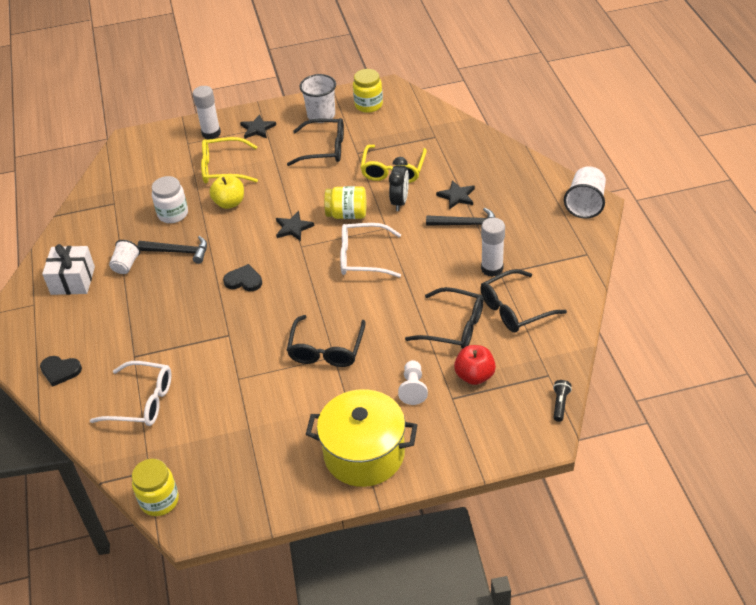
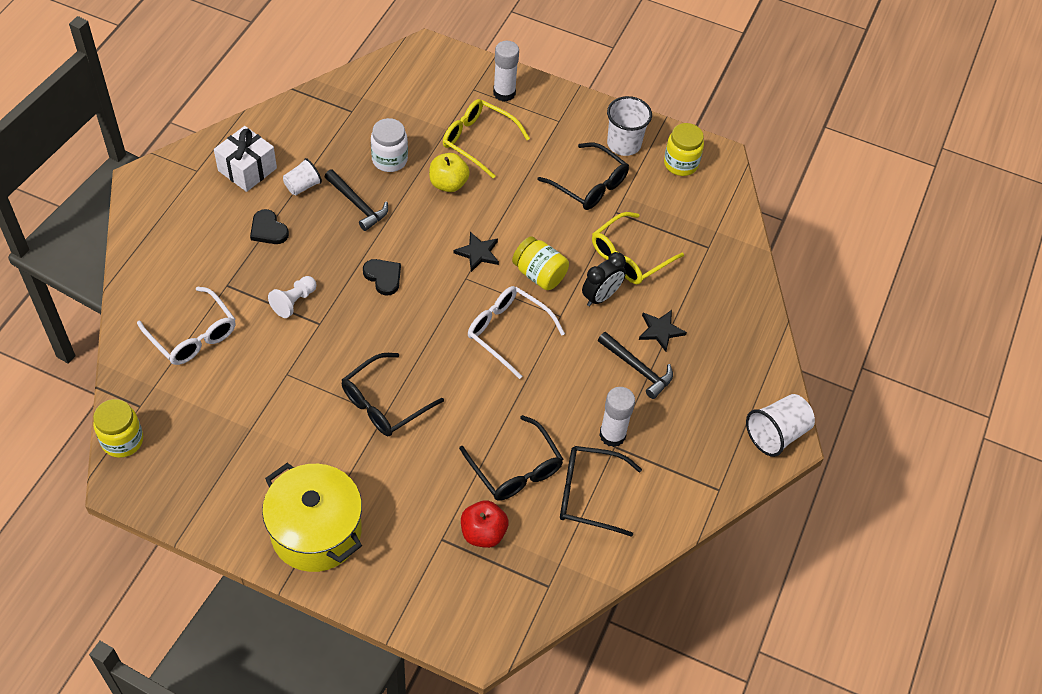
camera: 30 degrees right, 10 degrees up
black heart [40,356,82,387] -> black heart moved to [250,209,289,244]
black star [240,114,276,139] -> none
white pawn [398,360,428,405] -> white pawn moved to [268,276,317,318]
black flashlight [553,380,572,422] -> none

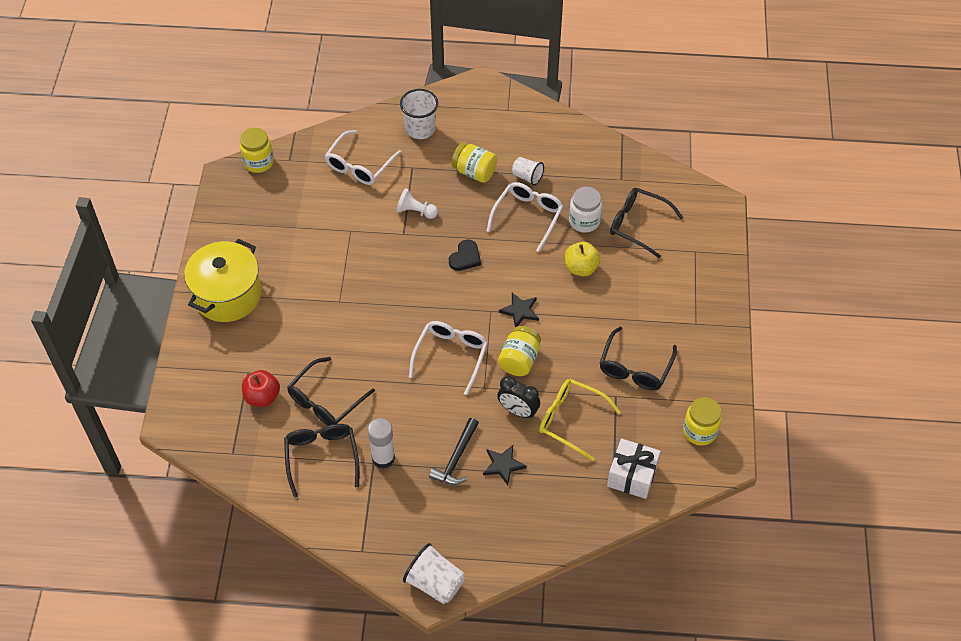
camera: 75 degrees right, 0 degrees up
white gift [214,126,277,192] -> white gift moved to [607,438,661,499]
black heart [250,209,289,244] -> yellow jar [451,142,497,183]
black hammer [325,169,388,231] -> white glasses [487,182,563,252]
black glasses [342,353,444,436] -> black glasses moved to [610,188,683,259]
yellow glasses [443,99,530,179] -> none
white glue stick [493,41,519,101] -> none
white cup [607,96,652,156] -> white cup moved to [400,89,438,139]

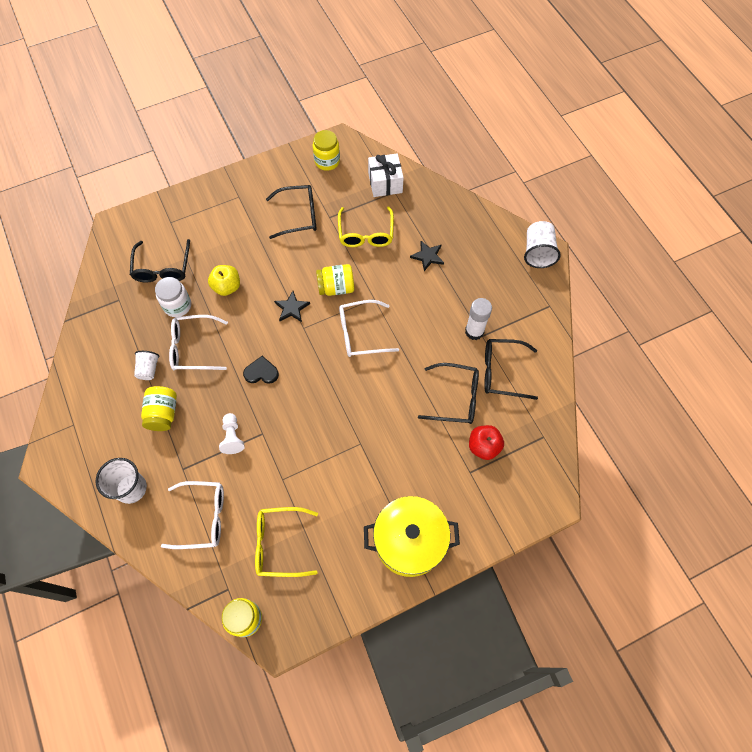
camera: 120 degrees left, 10 degrees up
black glasses [284,424,360,498] -> black glasses turned 45 degrees clockwise [484,339,538,400]
black hammer [429,418,479,485] -> none
black clock [497,376,540,419] -> none
none -> yellow glasses [255,507,318,577]

